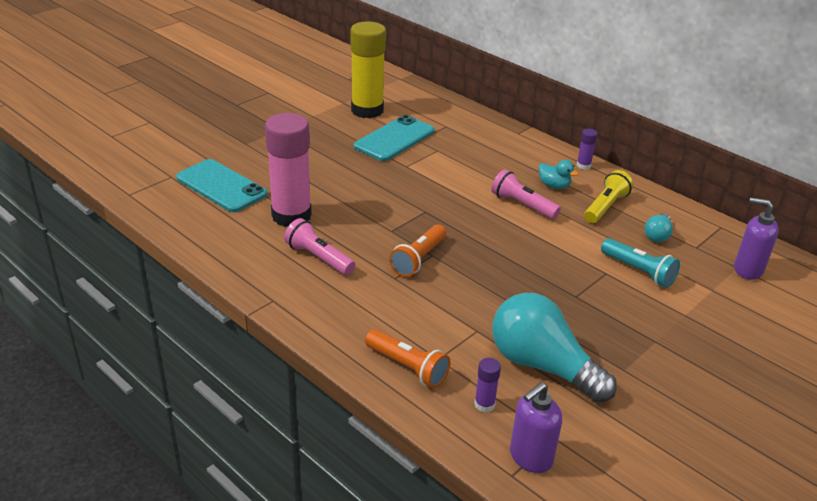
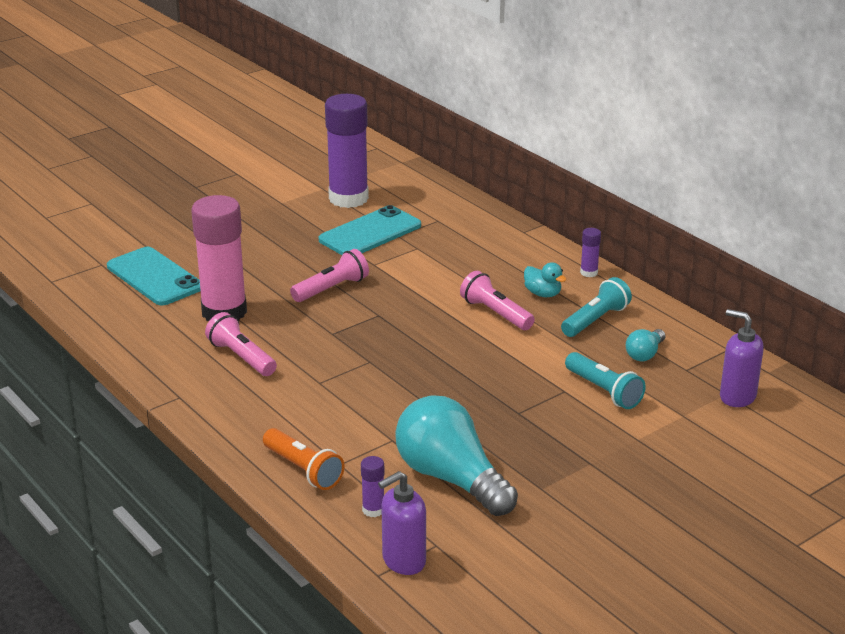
camera: 10 degrees right, 5 degrees down
yellow glue stick [351,21,386,118] -> purple glue stick [325,94,369,208]
orange flashlight [389,225,446,277] -> none
yellow flashlight [584,170,633,223] -> turquoise flashlight [561,277,632,337]
none -> pink flashlight [290,249,369,302]

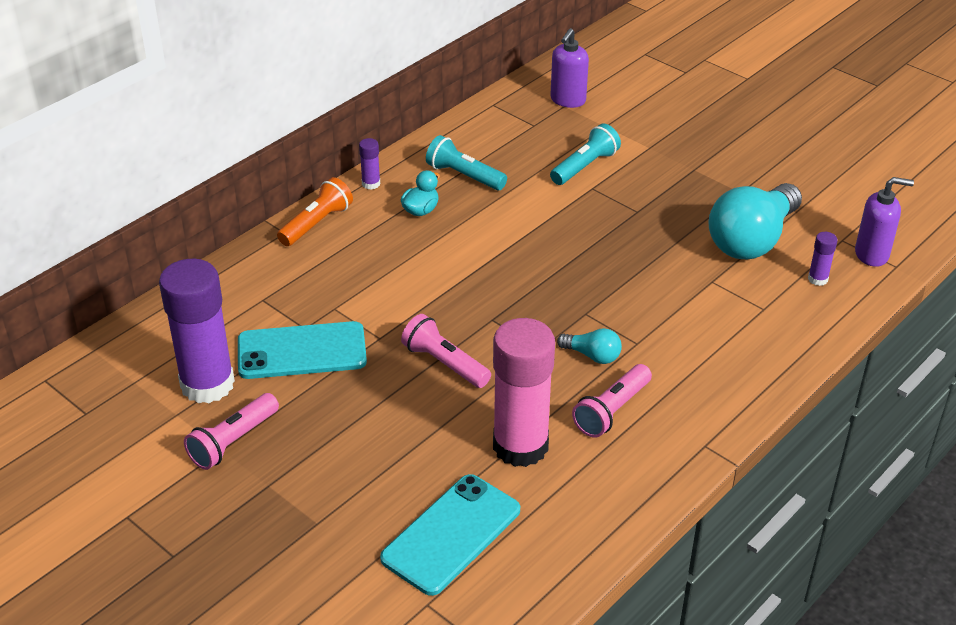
camera: 100 degrees left, 10 degrees up
orange flashlight [263,428,345,490] -> orange flashlight moved to [277,177,353,246]
turquoise phone [319,205,421,255] -> turquoise phone turned 45 degrees counterclockwise [238,321,367,379]
purple soap dispenser [378,471,426,575] -> purple soap dispenser turned 45 degrees counterclockwise [855,177,914,267]
pink flashlight [460,271,535,330] -> pink flashlight moved to [184,393,279,470]
turquoise light bulb [626,329,665,361] -> turquoise light bulb moved to [557,328,622,364]

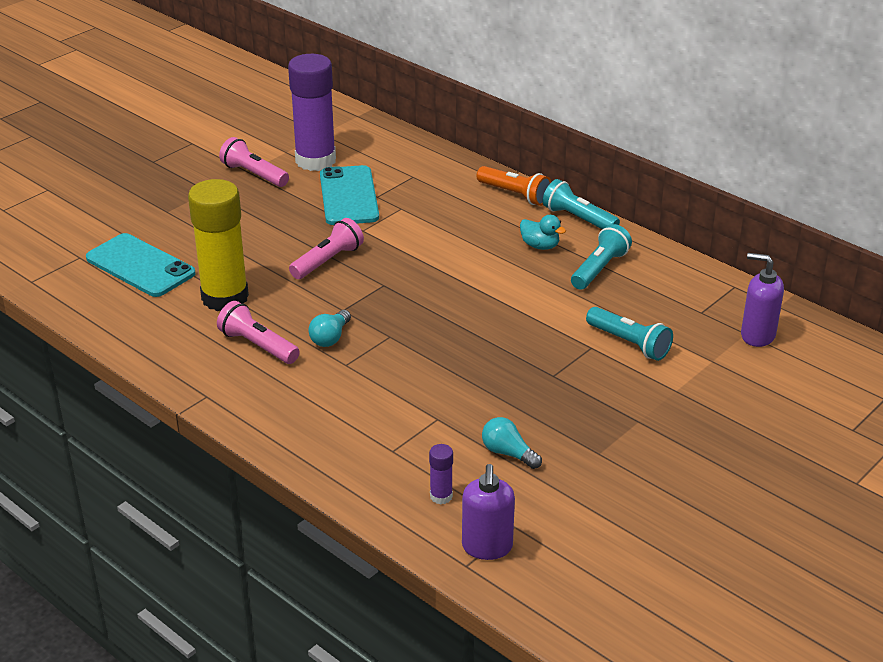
camera: 90 degrees right, 5 degrees down
purple glue stick [359,138,380,190] -> turquoise flashlight [543,179,620,229]
pink glue stick [493,318,555,467] -> yellow glue stick [188,179,249,311]
turquoise light bulb [708,183,802,259] -> turquoise light bulb [482,417,542,469], size x0.45

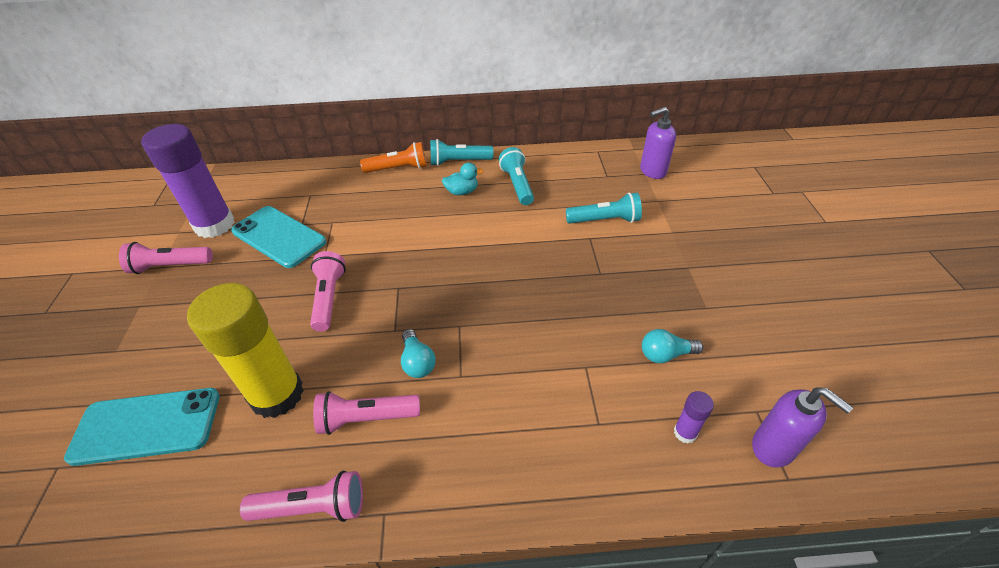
camera: 45 degrees left, 10 degrees up
none -> pink flashlight [240,471,363,522]

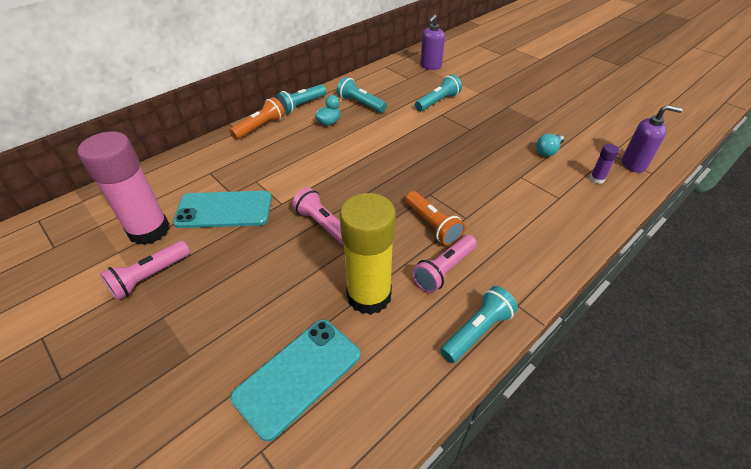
camera: 40 degrees left, 0 degrees up
purple glue stick [141,124,235,238] -> pink glue stick [78,132,169,245]
pink flashlight [240,471,363,522] -> turquoise flashlight [440,286,518,363]
turquoise light bulb [401,329,436,378] -> orange flashlight [405,191,465,246]

